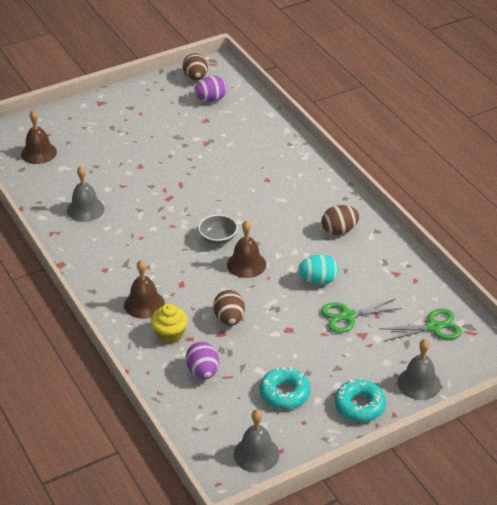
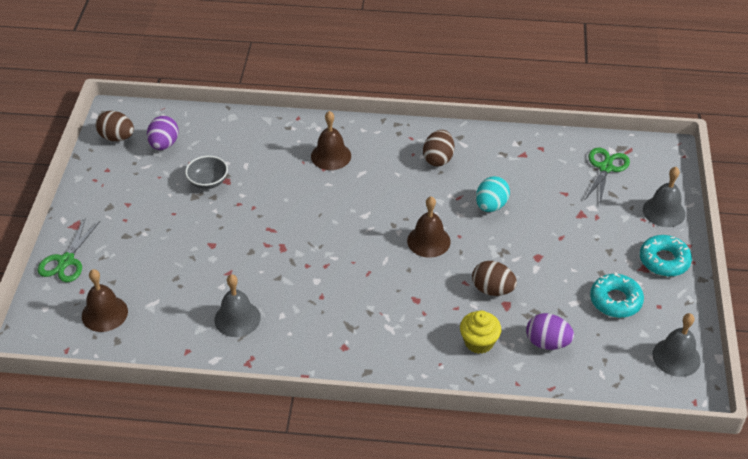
camera: 55 degrees left, 5 degrees up
brown bell [124,260,165,319] -> brown bell moved to [311,111,351,170]
grey bowl [198,214,238,245] -> grey bowl moved to [185,156,228,189]
green scissors [321,298,402,333] -> green scissors moved to [37,218,100,282]

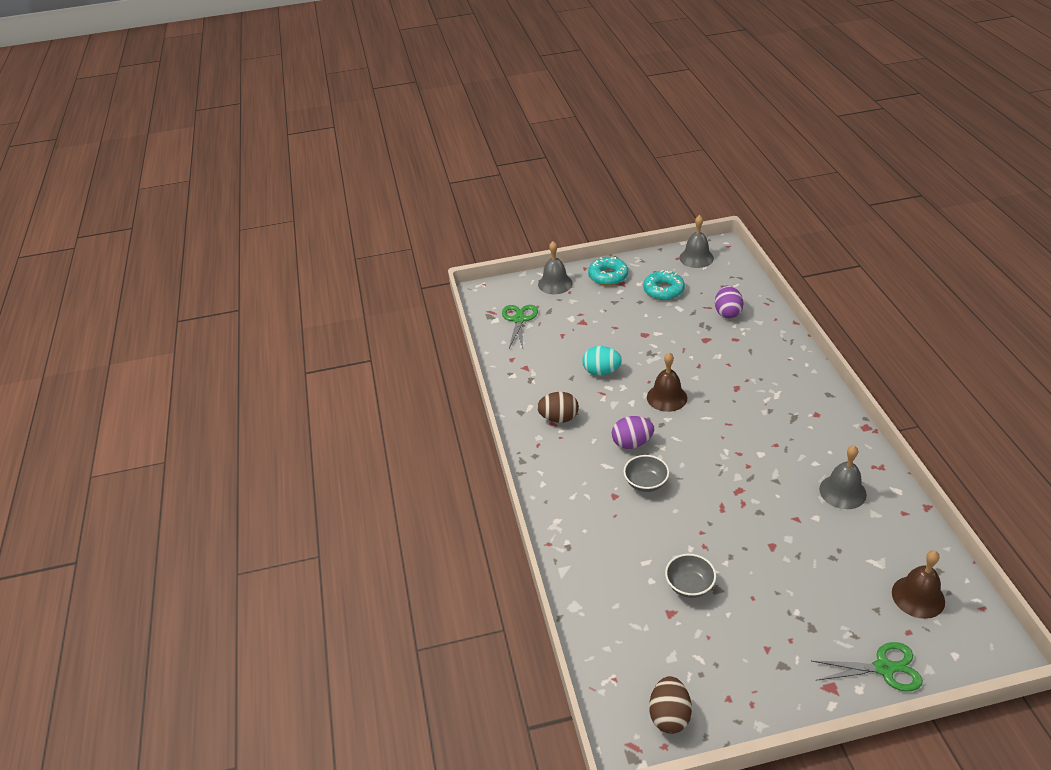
camera: 105 degrees left, 5 degrees down
purple egg [147,116,179,150] -> purple egg moved to [612,416,654,449]
brown bell [311,111,351,170] -> none
yellow cupcake [460,311,501,354] -> none
brown egg [472,261,517,296] -> none
green scissors [584,148,630,205] -> green scissors turned 90 degrees clockwise [502,305,538,348]
none -> grey bowl [624,455,669,492]

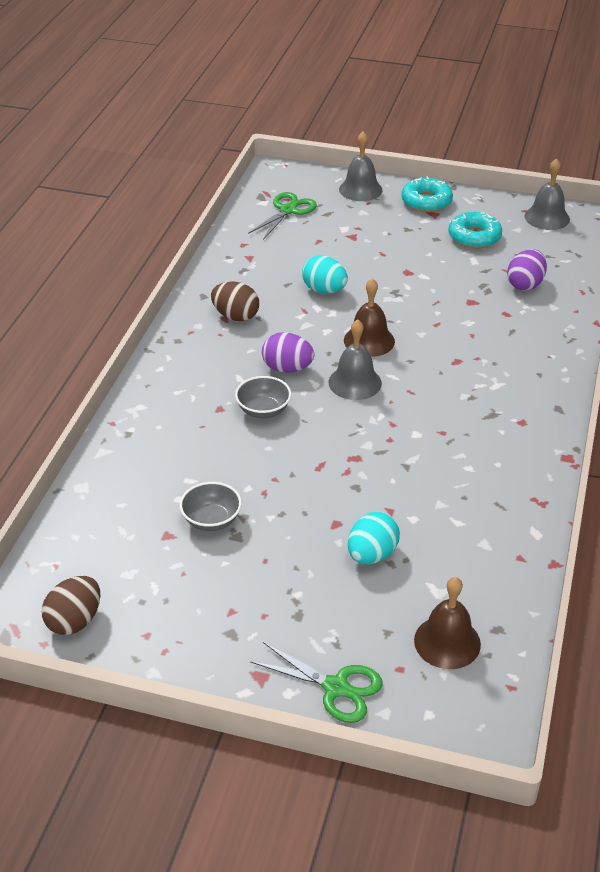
camera: 25 degrees right, 0 degrees up
grey bell [819,445,867,509] -> grey bell moved to [329,319,382,400]
none -> turquoise egg [348,512,400,564]

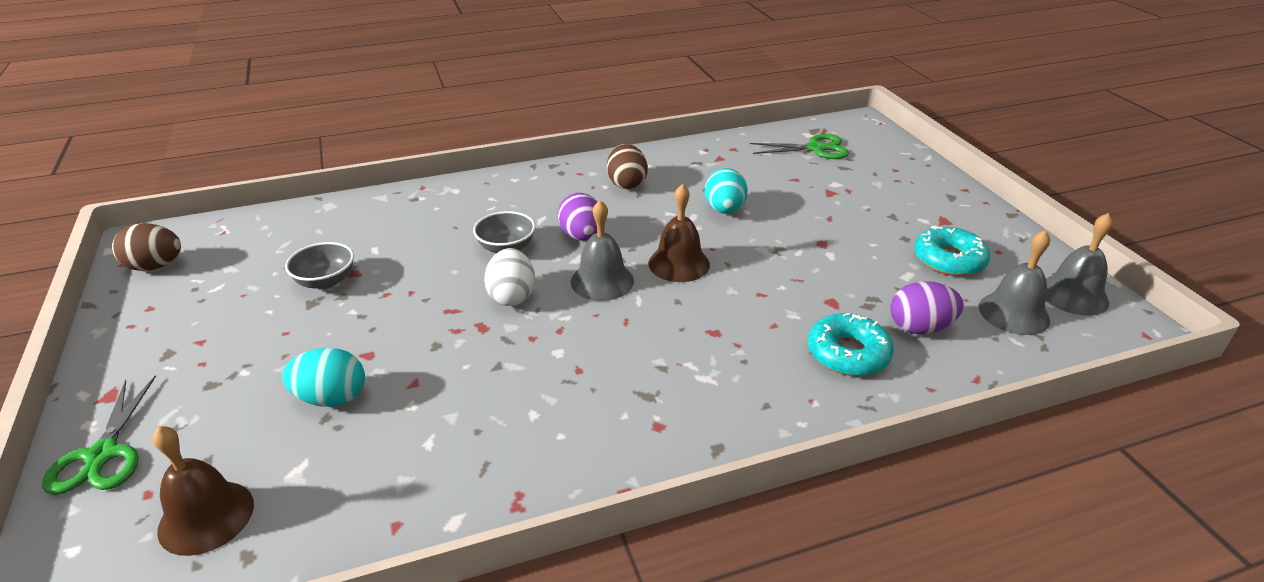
camera: 55 degrees right, 5 degrees down
grey bell [339,132,383,201] -> grey bell moved to [979,230,1050,335]
turquoise donut [401,176,453,212] -> turquoise donut moved to [808,313,894,376]
none -> white egg [484,248,535,306]

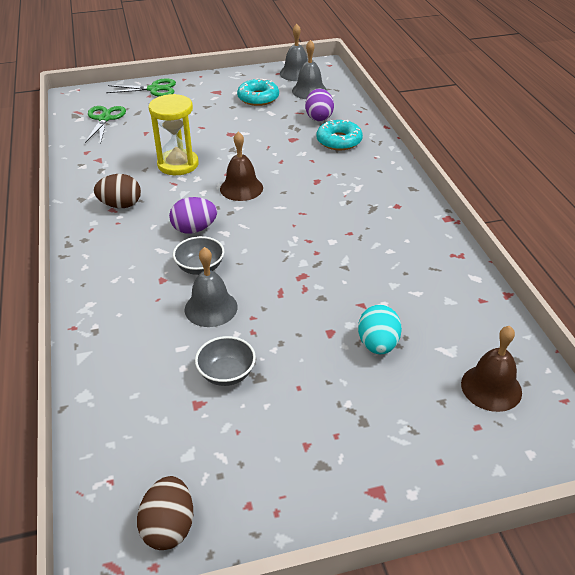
camera: 85 degrees left, 5 degrees up
green scissors [42,375,156,495] -> green scissors moved to [106,79,176,97]
white egg [484,248,535,306] -> none
grey bell [571,200,634,301] -> grey bell moved to [185,247,238,327]
turquoise egg [705,168,748,214] -> yellow hourglass [149,94,199,175]

